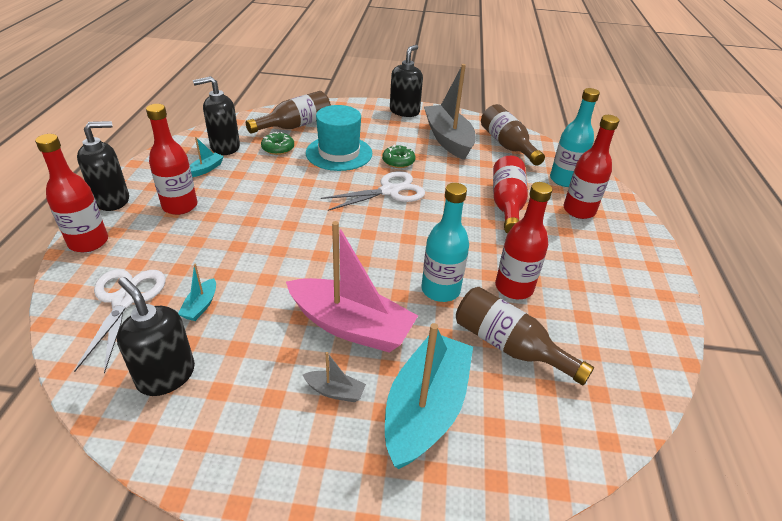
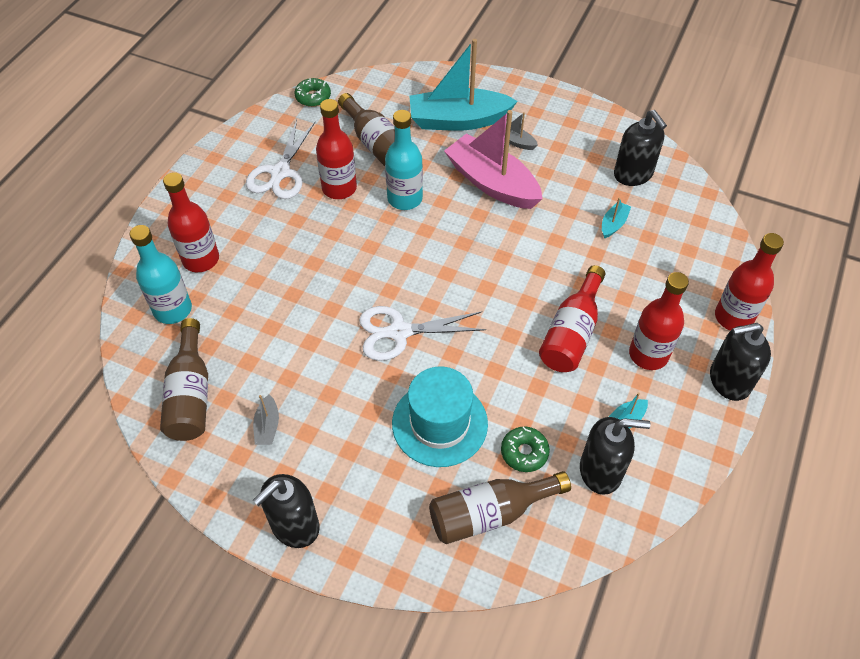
camera: 160 degrees left, 15 degrees up
white scissors [74,269,166,374] -> white scissors moved to [246,120,315,199]
green donut [382,145,415,168] -> green donut moved to [295,78,331,107]
turquoise boat [385,323,473,469] -> turquoise boat turned 45 degrees clockwise [409,39,518,131]
grey boat [424,64,476,160] -> grey boat [253,394,279,445], size x0.42
red bottle [493,156,528,234] -> red bottle moved to [539,265,605,372]

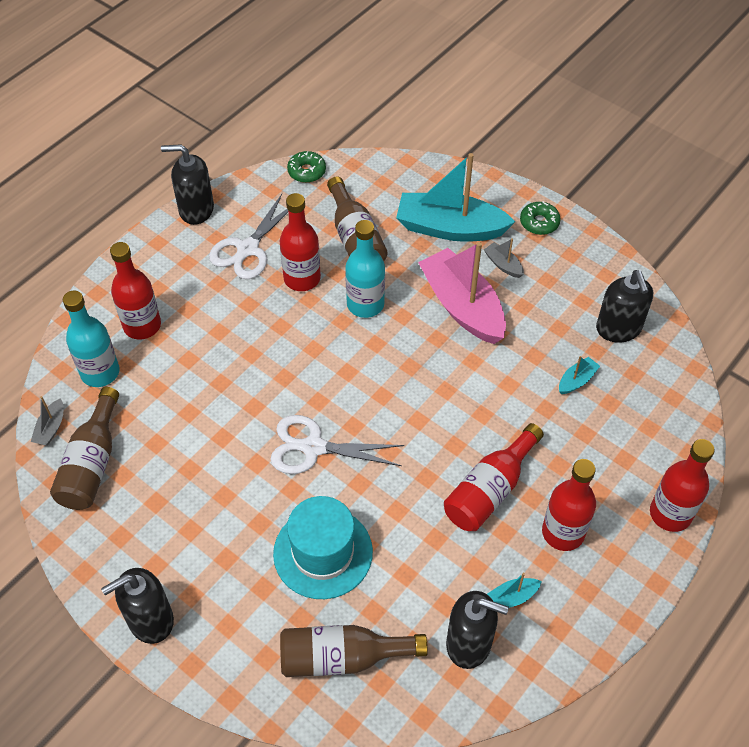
camera: 15 degrees right, 0 degrees up
grey boat [253,394,279,445] -> grey boat moved to [31,396,63,446]
green donut [501,427,550,472] -> green donut moved to [520,201,561,235]
black soap dispenser [710,323,771,401] -> black soap dispenser moved to [161,144,214,225]

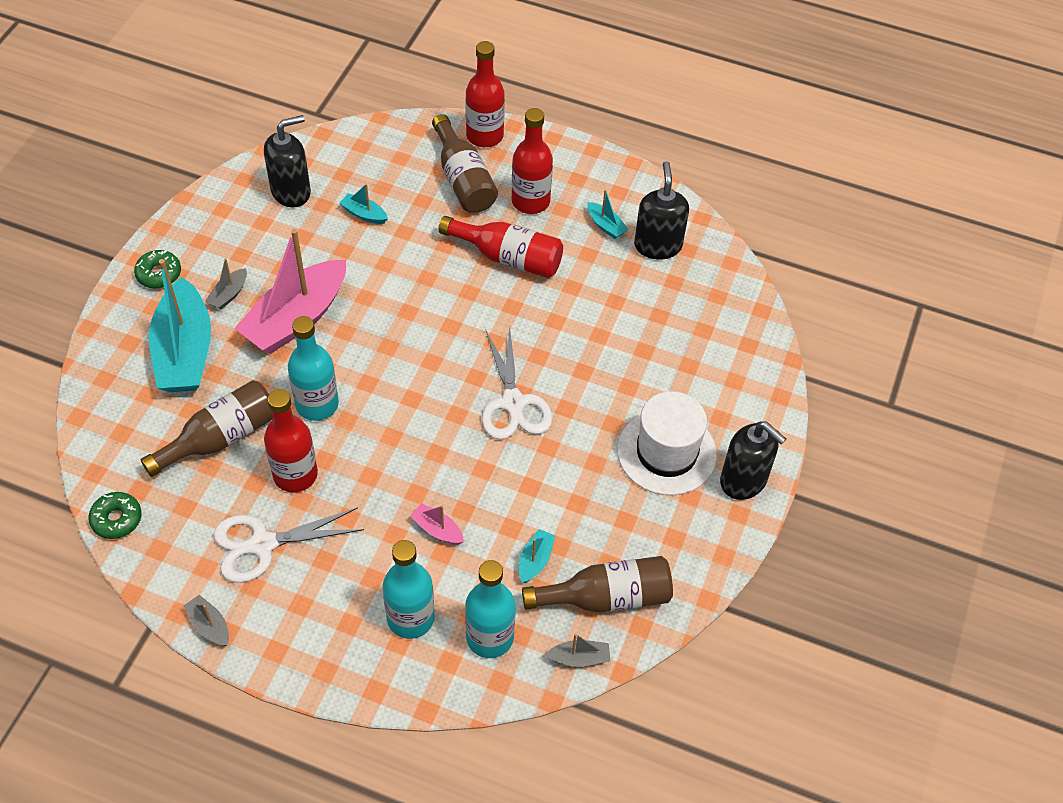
camera: 110 degrees left, 0 degrees up
red bottle [110,242,161,339] -> turquoise bottle [383,540,435,639]
black soap dispenser [161,144,214,225] -> grey boat [184,595,229,646]
white scissors [209,194,288,279] -> white scissors turned 150 degrees clockwise [213,507,364,583]
turquoise hat [273,496,373,599] -> none
brown bottle [280,625,428,677] -> brown bottle moved to [432,114,498,213]
none -> pink boat [410,503,464,545]
none -> turquoise boat [519,529,555,583]
none -> white hat [617,391,717,495]

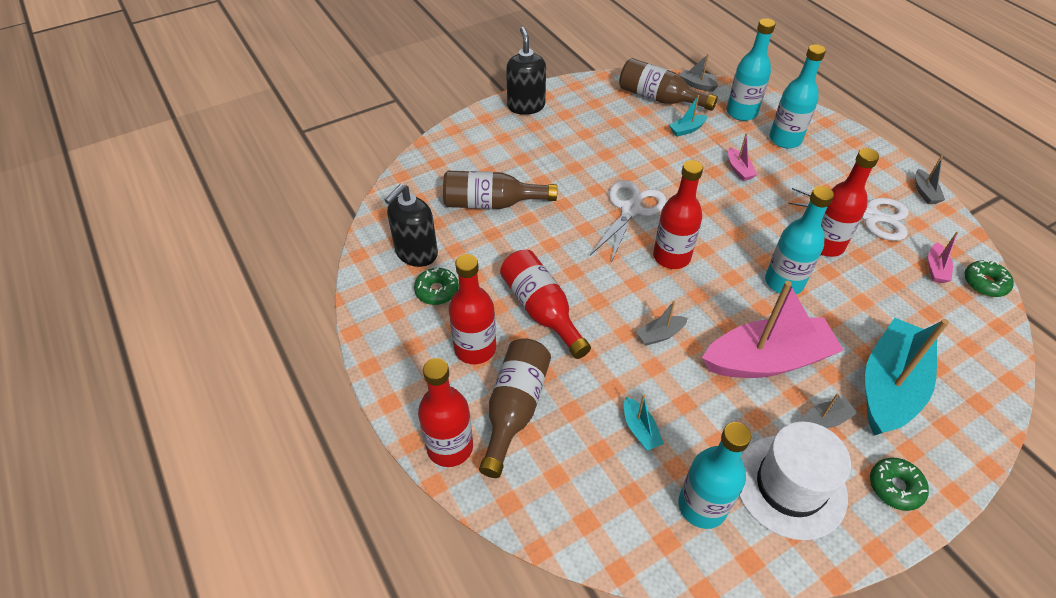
camera: 140 degrees left, 5 degrees down
brown bottle [141,380,273,477] -> brown bottle moved to [443,171,557,209]
black soap dispenser [264,115,311,208] -> turquoise bottle [678,422,751,529]
turquoise boat [587,189,628,239] -> green donut [414,267,459,305]
white hat [617,391,717,495] -> white hat moved to [739,421,851,540]
none -> grey boat [636,301,688,346]
none -> red bottle [653,160,703,269]
none -> pink boat [928,232,958,283]

